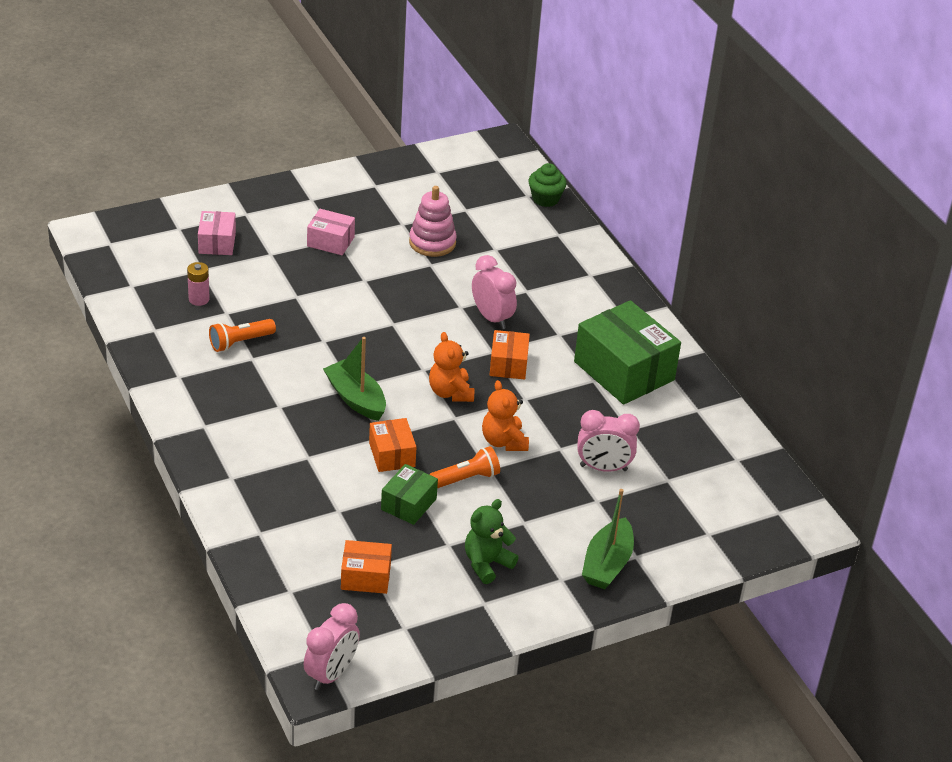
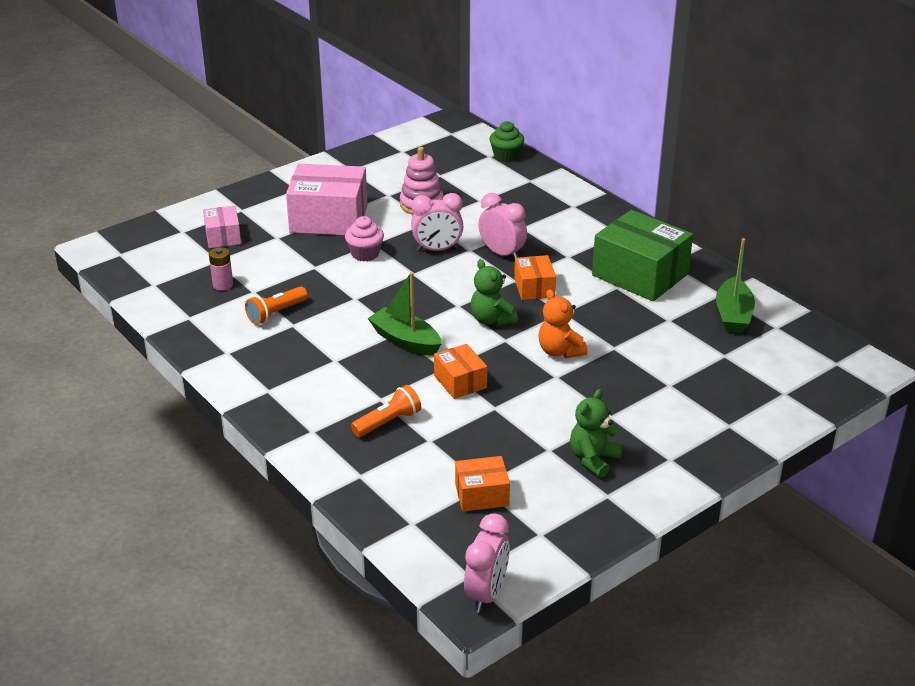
camera: 10 degrees left, 5 degrees down
pink box [307,209,355,255] -> pink box [286,164,368,235], size x1.91
green box [381,464,438,525] -> none
orange teddy bear [429,332,474,402] -> green teddy bear [471,259,518,326]
orange flashlight [429,446,500,488] -> orange flashlight moved to [351,385,421,437]
pink clock [577,410,640,472] -> pink clock moved to [411,193,464,252]
green boat [582,489,634,589] -> green boat moved to [716,238,755,333]
none -> pink cupcake [345,216,384,261]

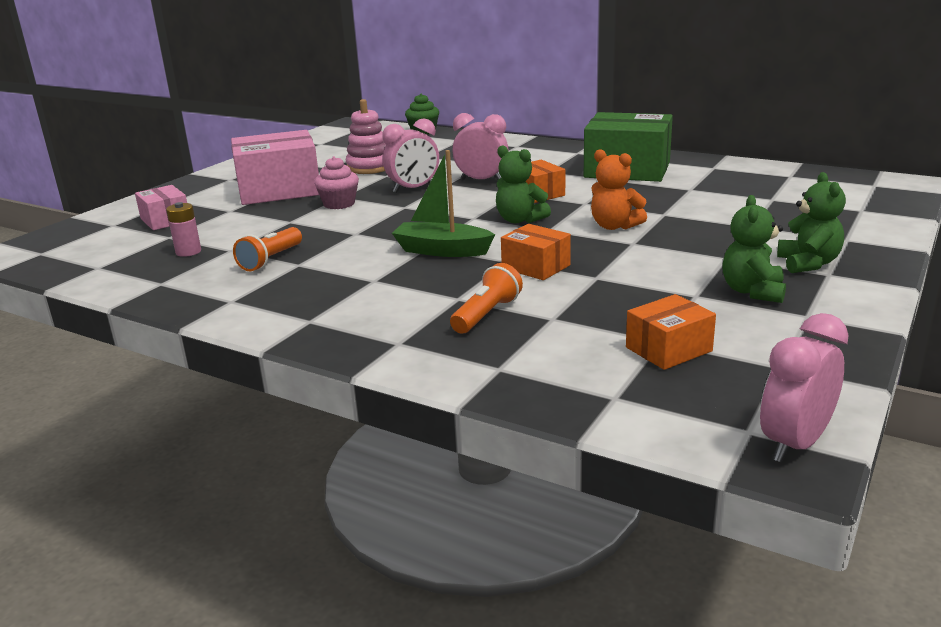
camera: 20 degrees left, 10 degrees down
pink clock [464,513,510,613] -> pink clock turned 135 degrees counterclockwise [760,313,849,463]
green boat [716,238,755,333] -> none
none -> green teddy bear [777,172,846,273]

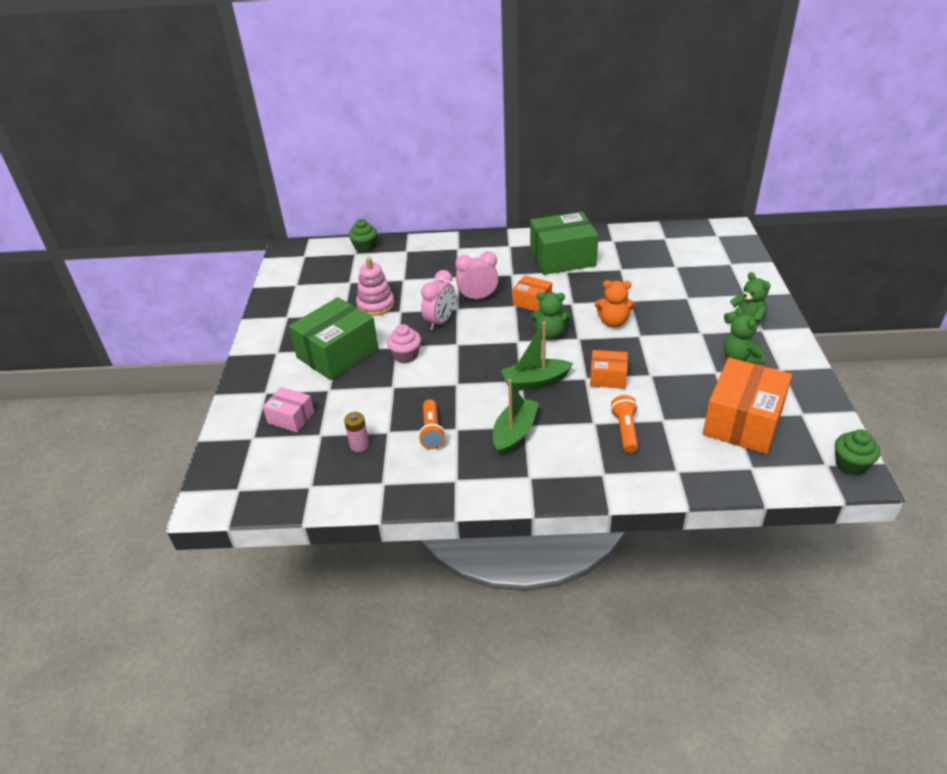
camera: 30 degrees left, 15 degrees up
pink box [231,130,319,205] -> green box [289,297,379,380]
orange box [626,294,716,370] -> orange box [703,358,792,454], size x1.91
pink clock [760,313,849,463] -> green cupcake [835,430,880,475]
none -> green boat [493,379,539,456]

